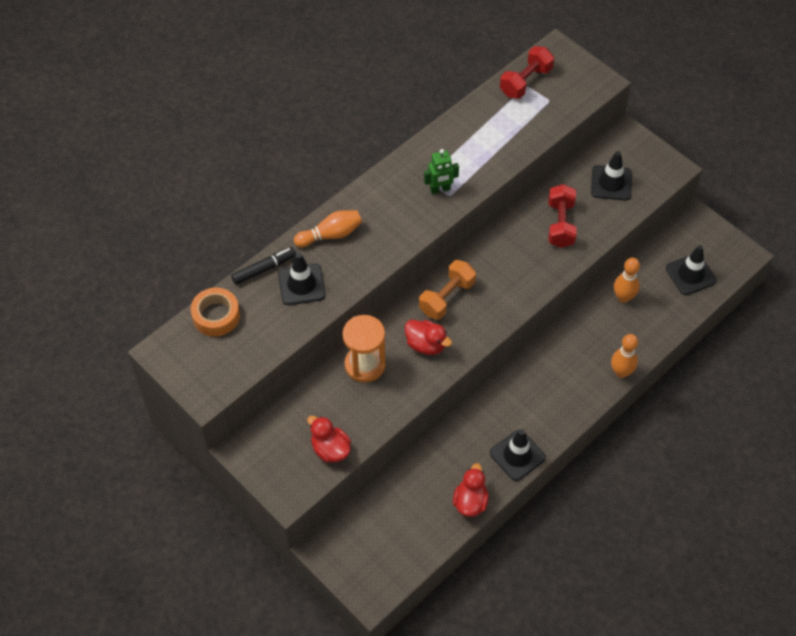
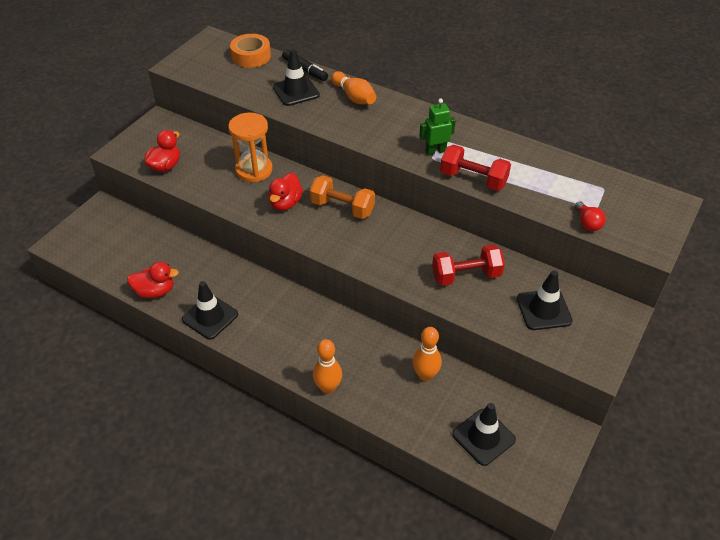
camera: 75 degrees right, 10 degrees down
green robot [424,149,459,194] -> green robot turned 105 degrees clockwise [419,99,456,155]
red dumbbell [500,46,554,99] -> red dumbbell moved to [440,145,511,191]
none -> red light bulb [575,201,606,231]

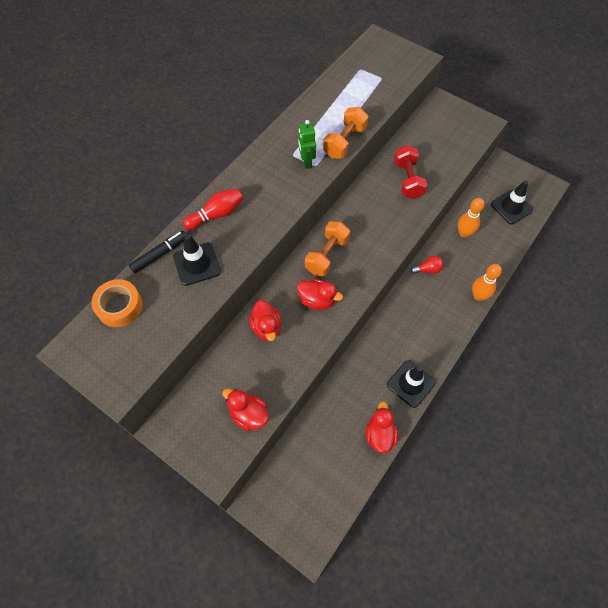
camera: 85 degrees left, 15 degrees up
orange hourglass [228,112,273,182] -> red duck [249,300,282,341]
orange bowling pin [331,71,376,104] -> red bowling pin [183,189,243,230]
red dumbbell [440,145,511,191] -> orange dumbbell [323,107,369,158]
black traffic cone [517,271,573,330] -> none
red light bulb [575,201,606,231] -> red light bulb moved to [411,256,444,274]

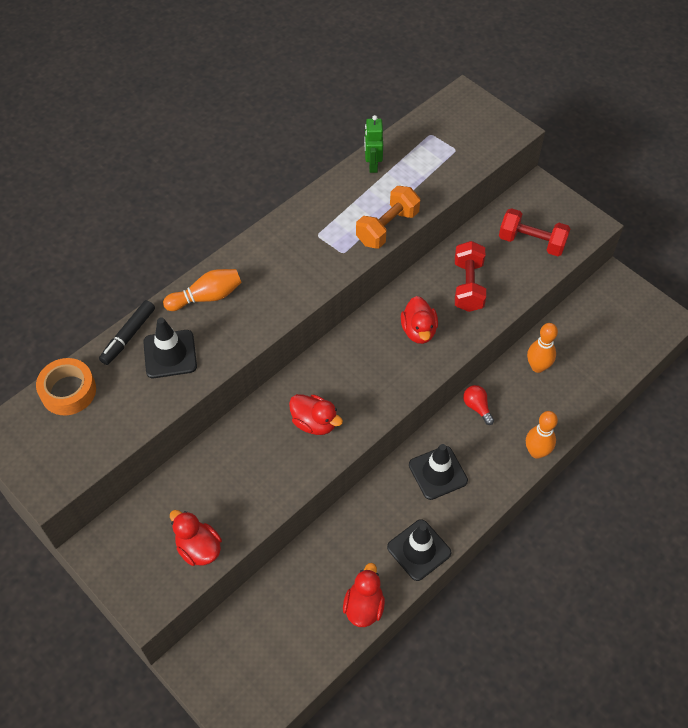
camera: 10 degrees right, 5 degrees down
black marker [129,231,187,273] -> black marker turned 150 degrees clockwise [99,300,155,365]
red bowling pin [183,189,243,230] -> orange bowling pin [163,269,242,311]
red duck [249,300,282,341] -> red duck moved to [401,296,438,344]
green robot [298,120,316,169] -> green robot moved to [364,115,383,173]
orange dumbbell [305,221,350,276] -> none
red light bulb [411,256,444,274] -> red light bulb turned 120 degrees counterclockwise [463,385,494,425]
black traffic cone [491,181,533,224] -> black traffic cone moved to [409,444,468,500]
none -> red dumbbell [499,208,571,256]

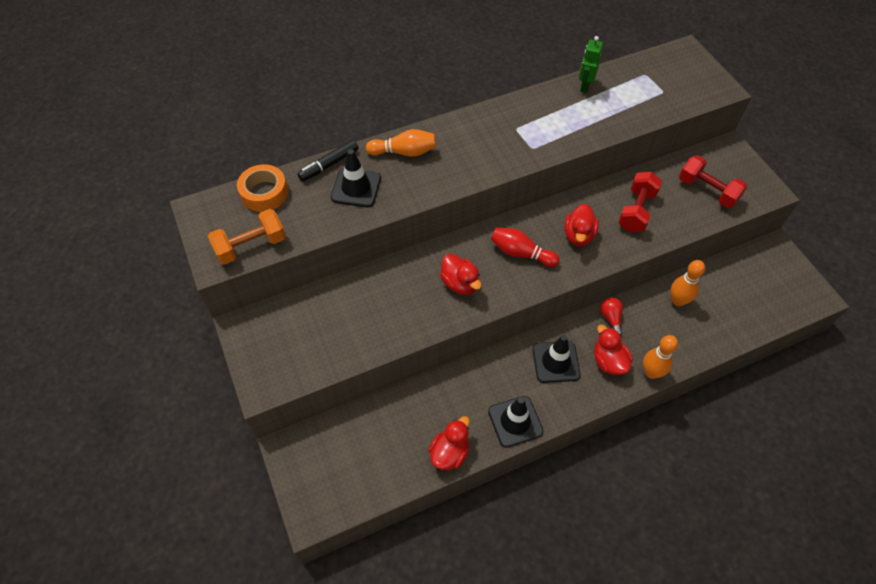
camera: 20 degrees right, 0 degrees up
red duck [170,510,222,566] -> red duck moved to [594,325,633,375]
orange dumbbell [356,186,420,249] -> orange dumbbell moved to [208,209,286,265]
none -> red bowling pin [491,228,559,267]

